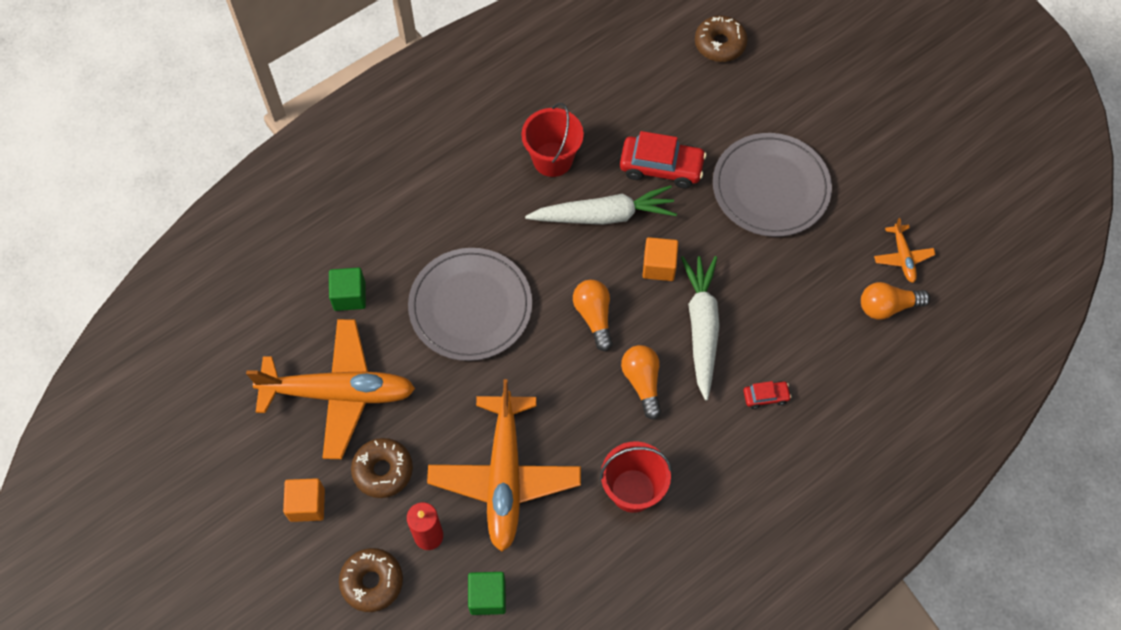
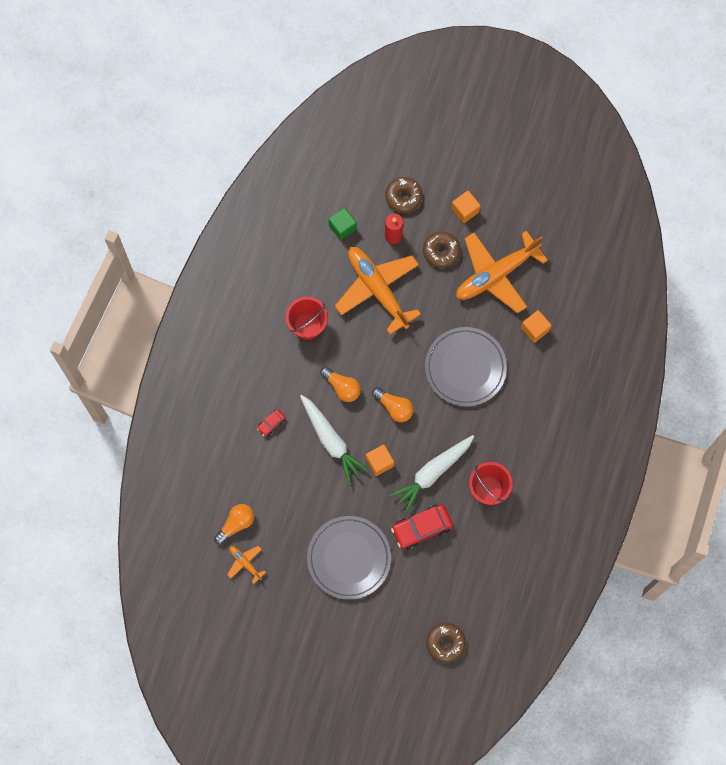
camera: 145 degrees right, 10 degrees up
green cube [329,268,366,311] -> orange cube [521,310,552,343]

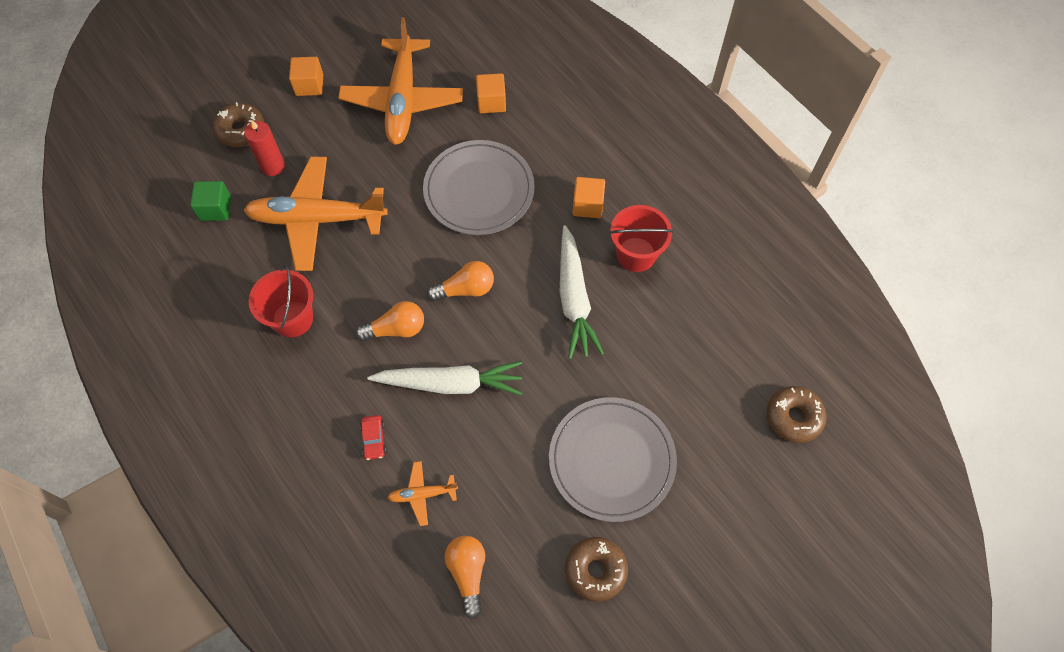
camera: 55 degrees left, 10 degrees down
orange plane [227,546,266,584] -> orange plane moved to [387,461,458,526]
orange cube [366,445,394,476] -> orange cube moved to [572,177,605,218]
red car [391,504,453,550] -> none
brown donut [423,231,461,268] -> brown donut moved to [565,537,628,602]

